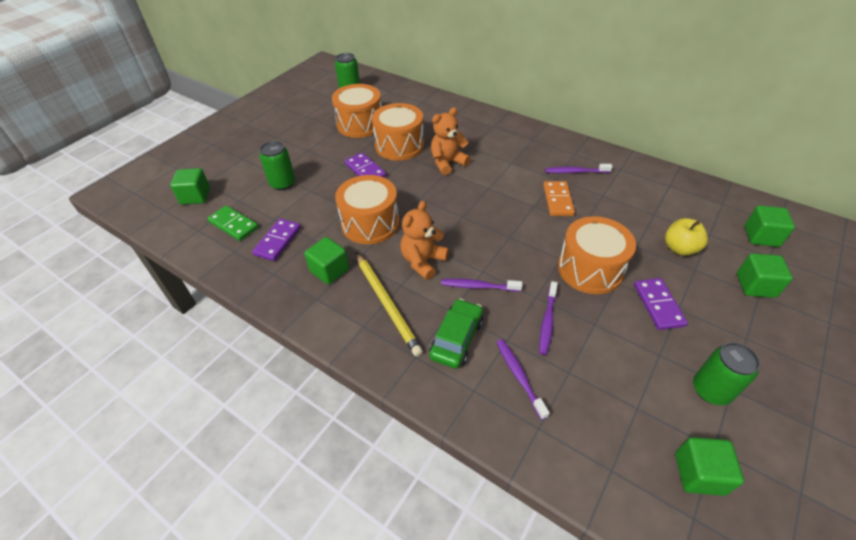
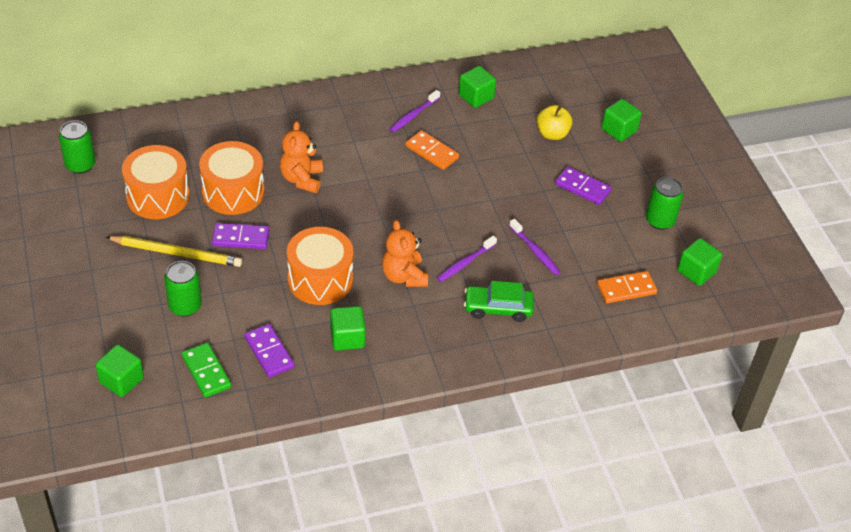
camera: 55 degrees left, 0 degrees up
green domino [207,206,258,241] -> green domino turned 75 degrees clockwise [182,343,231,398]
yellow pencil [356,252,423,357] -> yellow pencil moved to [106,236,242,267]
green car [429,299,483,369] -> green car turned 60 degrees counterclockwise [464,281,534,322]
purple toothbrush [497,339,550,420] -> none
orange drum [558,216,636,294] -> none
green cube [745,205,795,247] -> green cube moved to [459,66,496,108]
none -> orange domino [597,271,657,303]

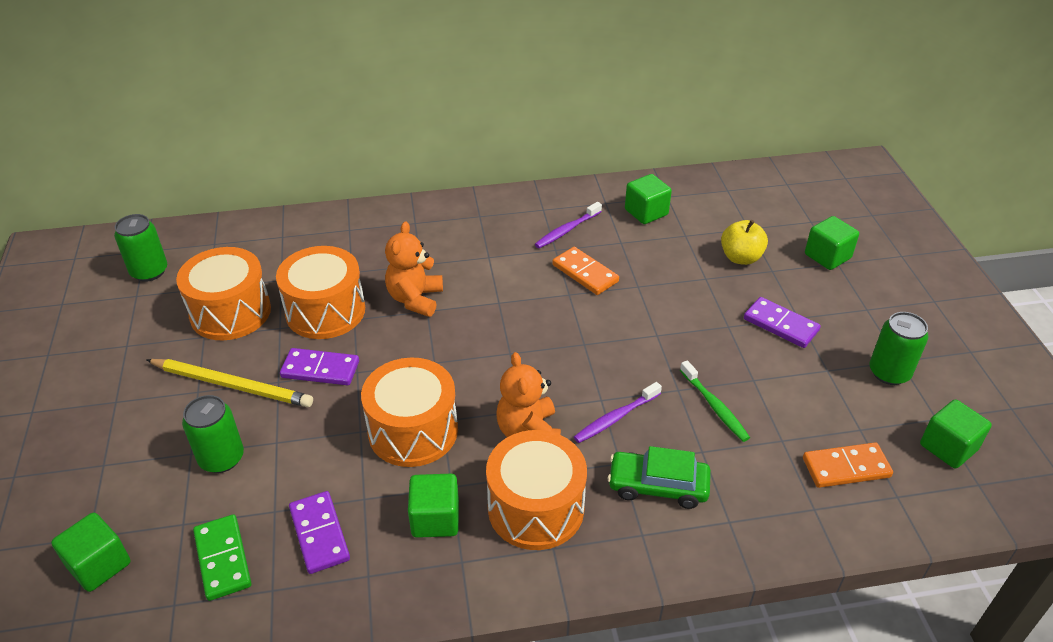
camera: 10 degrees right, 5 degrees down
purple toothbrush [510,219,561,275] -> green toothbrush [680,360,750,442]
none -> orange drum [486,430,587,550]

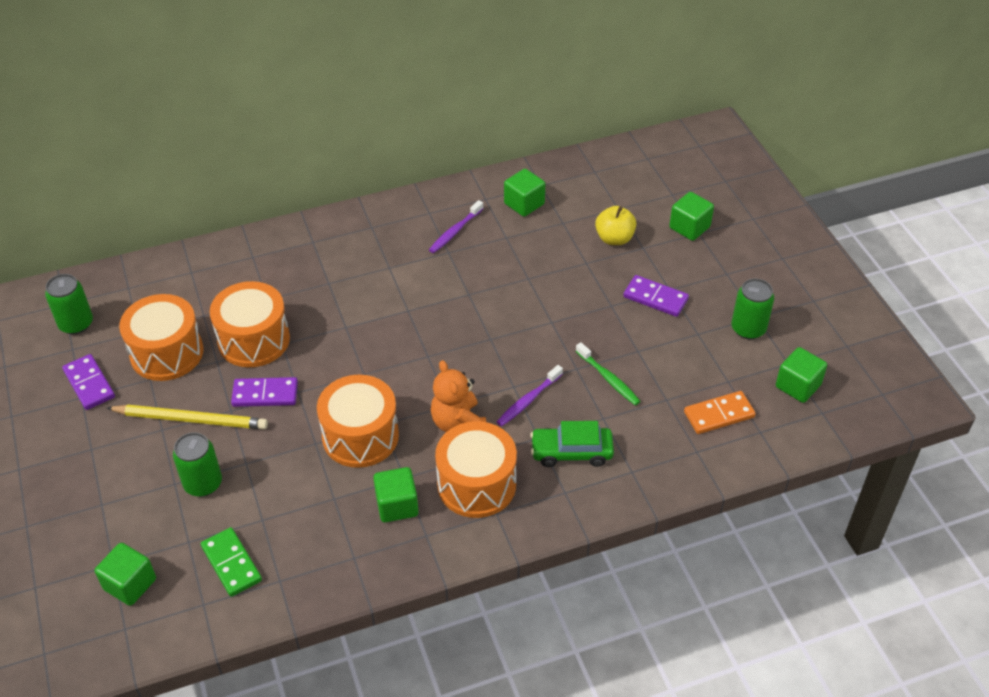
camera: 10 degrees left, 5 degrees up
purple domino [289,491,350,574] -> purple domino moved to [62,354,115,410]
orange teddy bear [385,222,443,317] -> none
orange domino [552,247,619,295] -> none

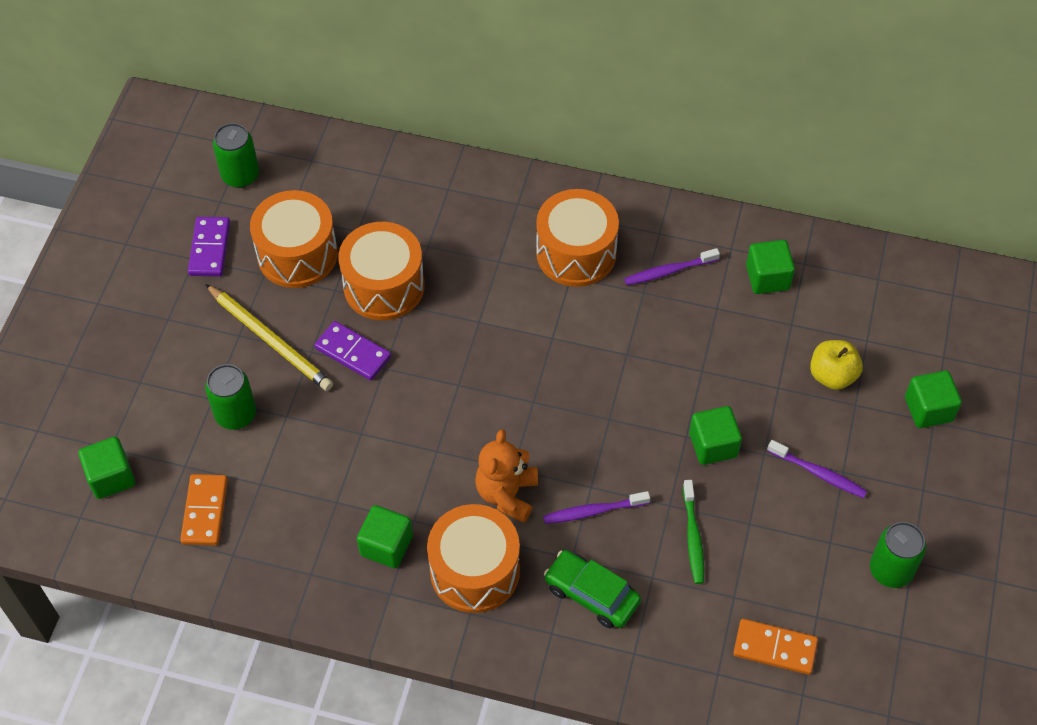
camera: 35 degrees right, 10 degrees up
green domino [201,527,262,597] -> orange domino [180,474,228,545]
orange drum [317,375,399,468] -> orange drum moved to [536,189,619,287]
purple domino [623,275,689,317] -> purple toothbrush [767,440,867,498]
green cube [776,347,827,403] -> green cube moved to [689,406,742,465]

